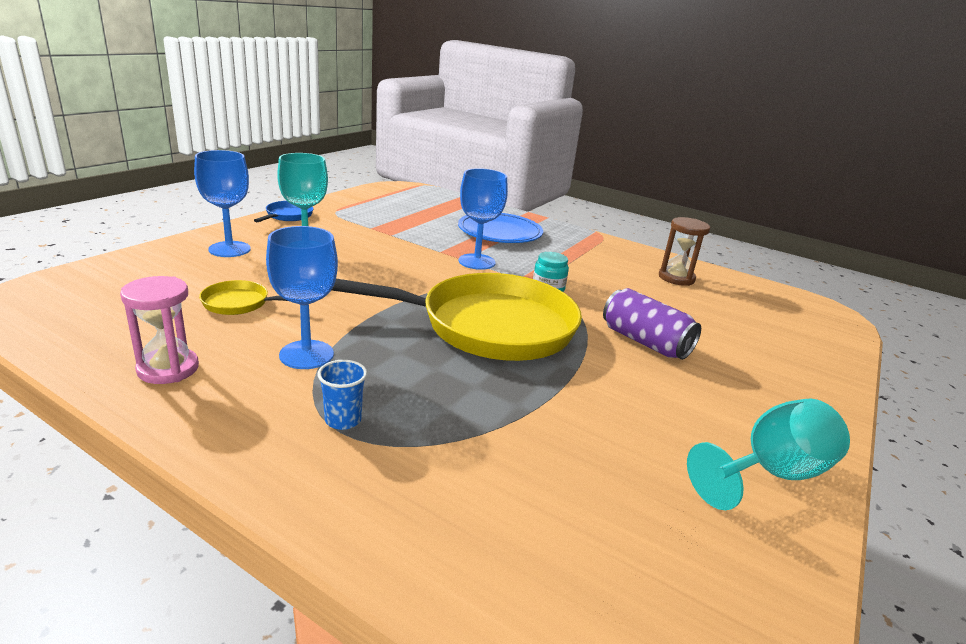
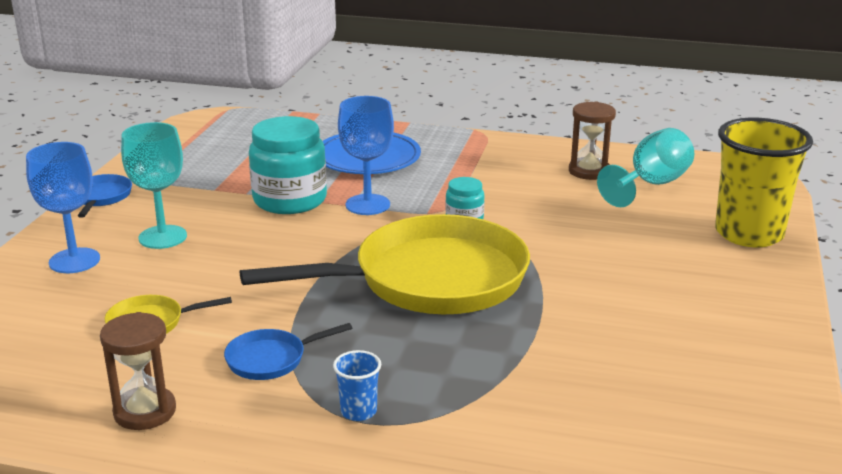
camera: 15 degrees left, 0 degrees up
pink hourglass [120,276,199,384] -> brown hourglass [100,312,176,430]
blue goblet [266,226,338,369] -> blue pan [224,323,352,380]
purple can [603,288,701,360] -> none
turquoise goblet [687,398,850,510] -> turquoise goblet moved to [597,128,694,207]
none -> turquoise jar [249,116,327,214]
none -> yellow cup [715,118,813,247]

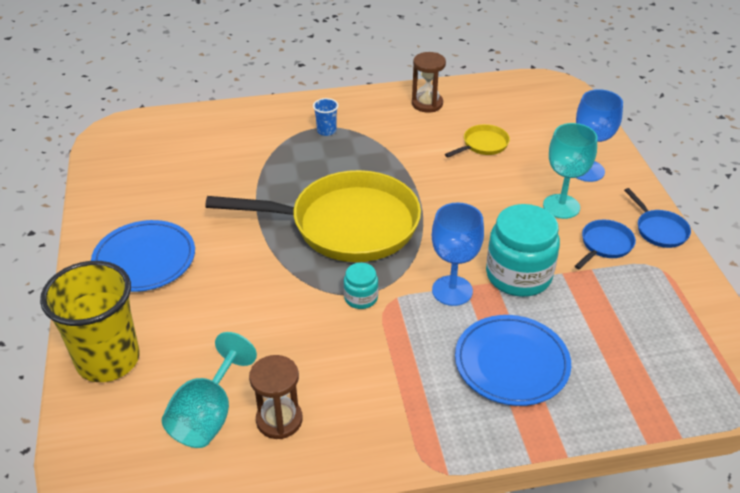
camera: 155 degrees right, 15 degrees up
blue pan [224,323,352,380] -> blue pan moved to [575,220,636,270]
yellow pan [240,214,530,314] -> yellow pan turned 135 degrees counterclockwise [205,170,421,262]
none -> blue plate [91,220,195,292]

